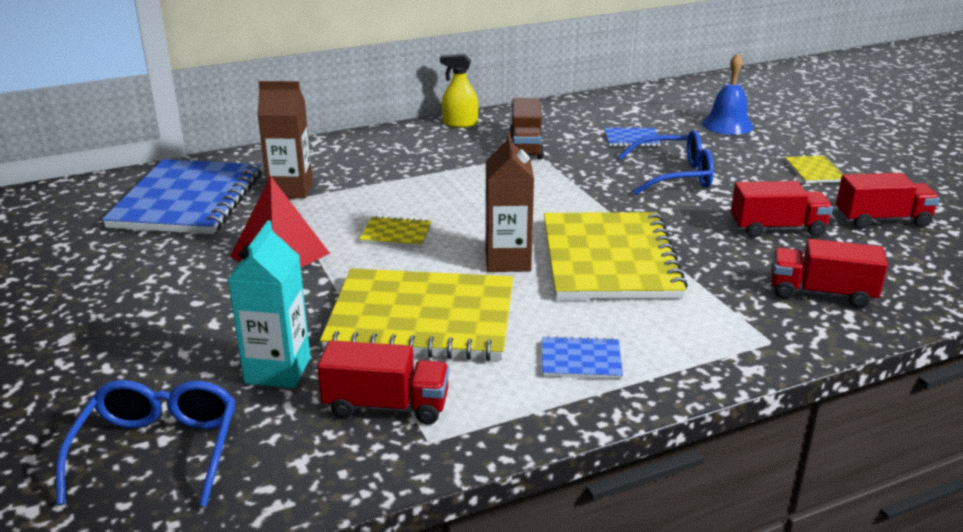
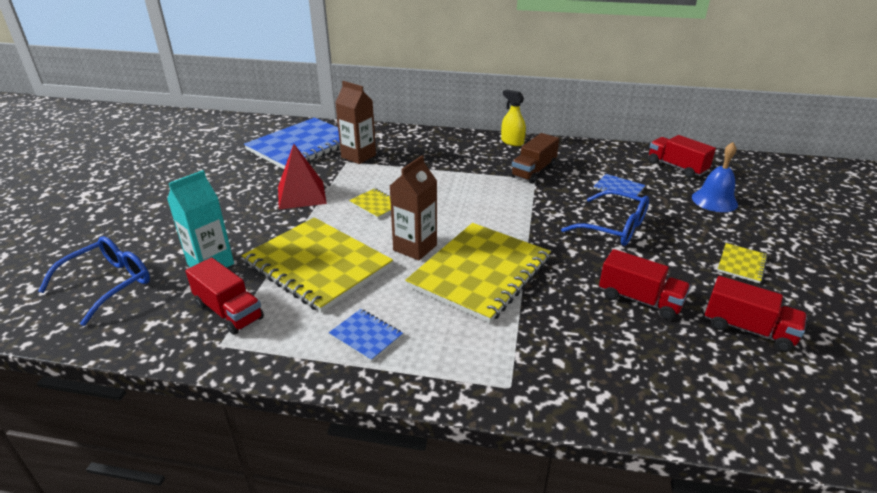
camera: 35 degrees right, 5 degrees up
red truck [771,239,888,308] -> red truck moved to [649,135,716,178]

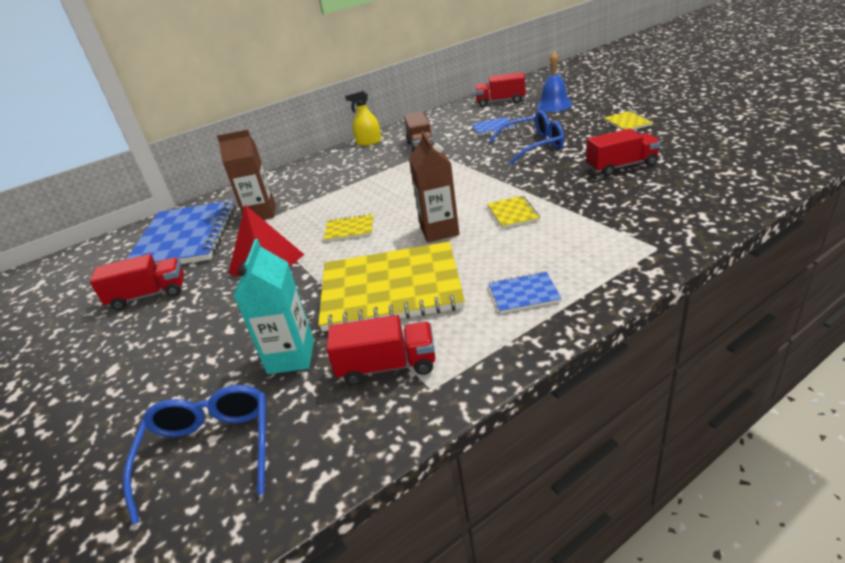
camera: 40 degrees left, 0 degrees up
yellow notebook [405,223,551,323] -> yellow notebook [487,196,540,229], size x0.42
red truck [705,276,807,352] -> red truck moved to [90,254,184,311]

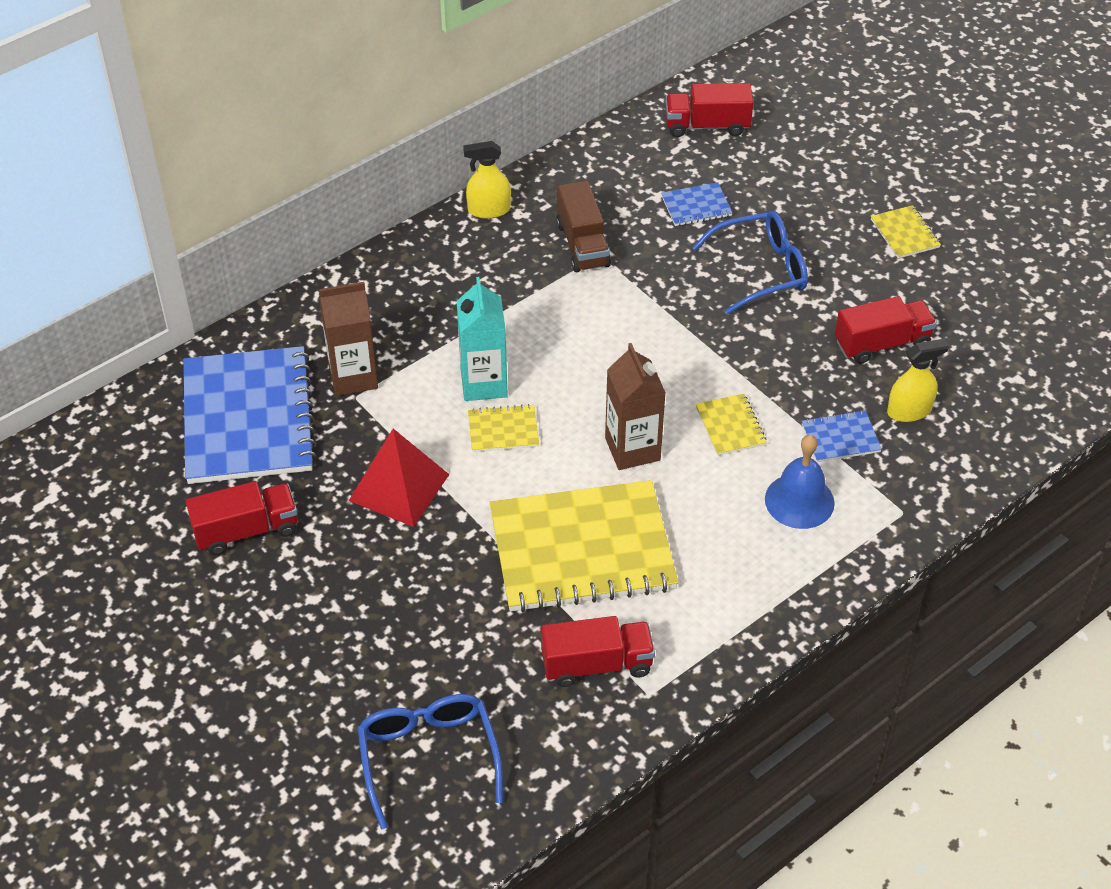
camera: 10 degrees left, 15 degrees up
turquoise carton [233,239,314,374] -> turquoise carton moved to [457,277,508,401]
blue notebook [489,272,562,314] -> blue notebook moved to [802,410,882,462]
blue bell [536,52,572,112] -> blue bell moved to [765,435,835,529]
none -> yellow spray bottle [887,339,949,422]

